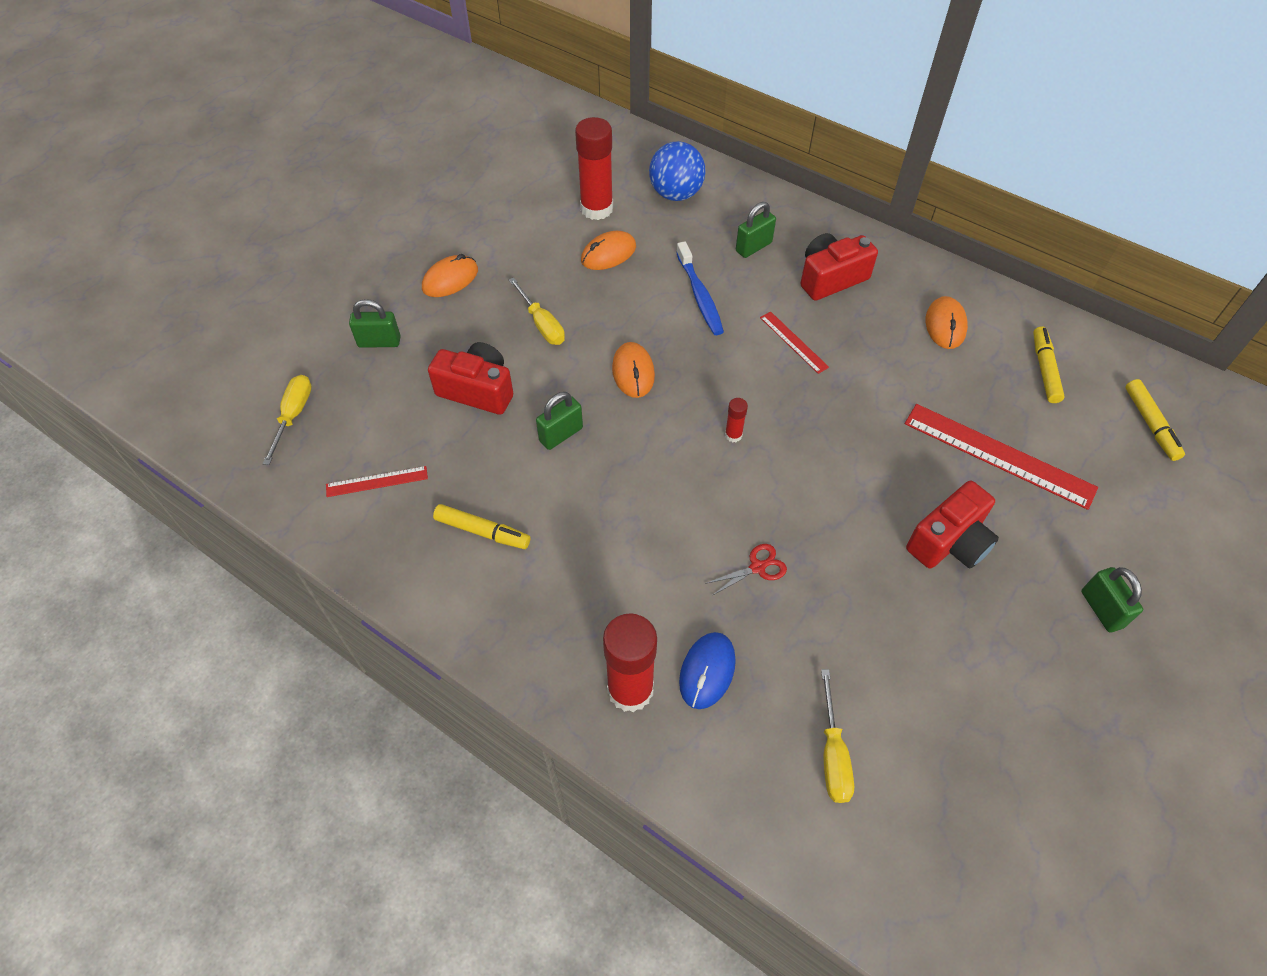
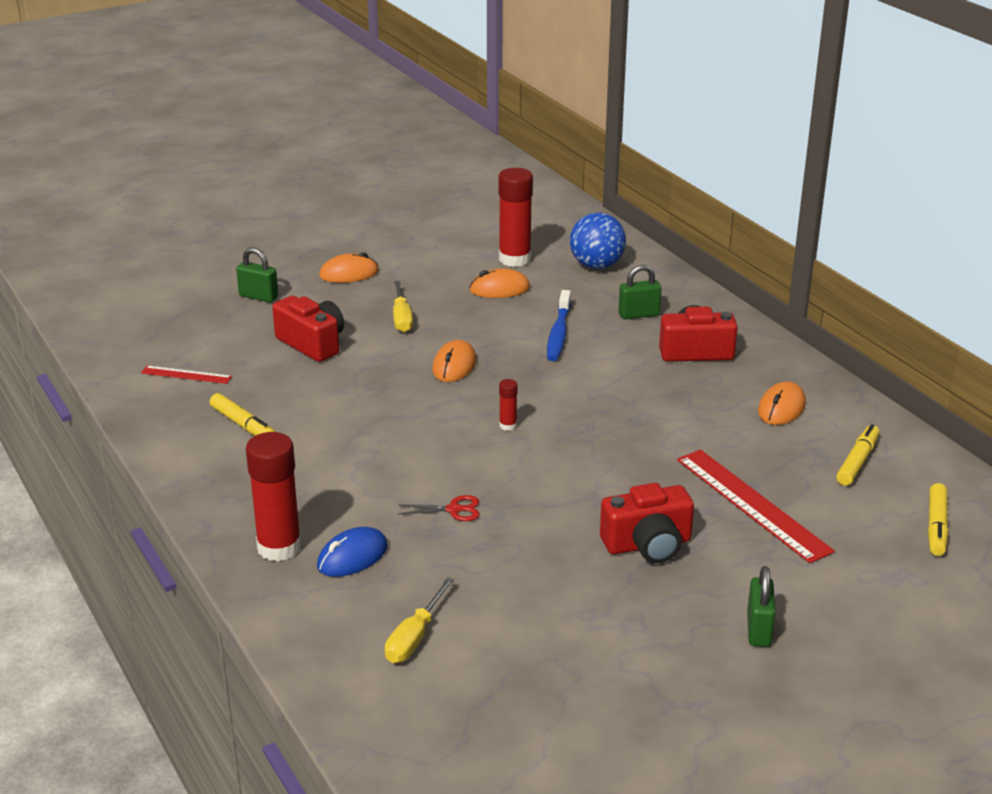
camera: 25 degrees right, 25 degrees down
yellow screwdriver [263,375,312,465] -> none
green padlock [536,392,583,450] -> none
red ruler [760,311,829,374] -> none

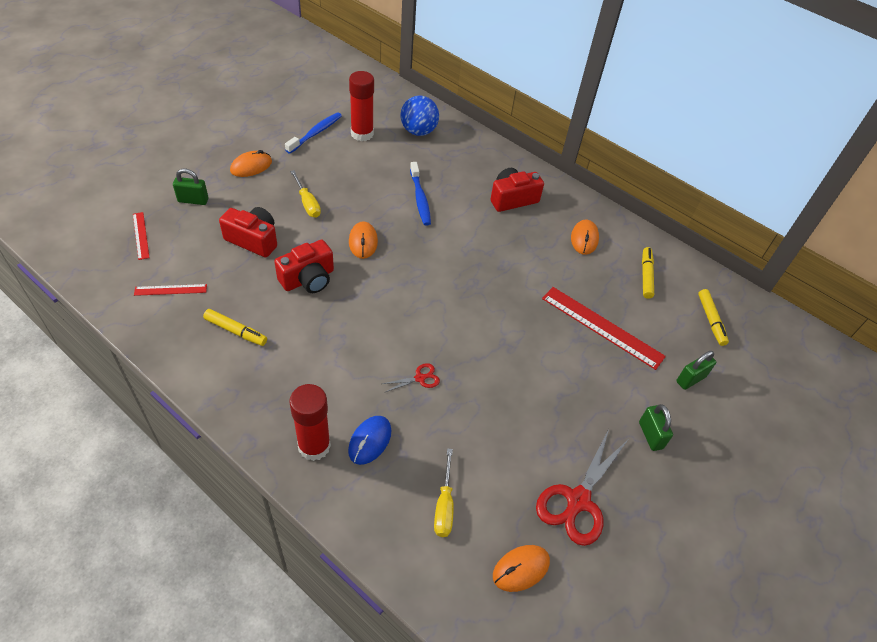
camera: 25 degrees left, 20 degrees up
orange mouse [469,268,530,298] -> orange mouse moved to [493,545,550,592]
red glue stick [499,379,518,431] -> none
red camera [600,483,694,563] -> red camera moved to [274,240,334,293]
green padlock [618,265,661,319] -> green padlock moved to [676,351,716,390]
none -> red ruler [133,212,150,260]
none -> blue toothbrush [285,112,342,154]
none -> red scissors [536,429,628,546]

